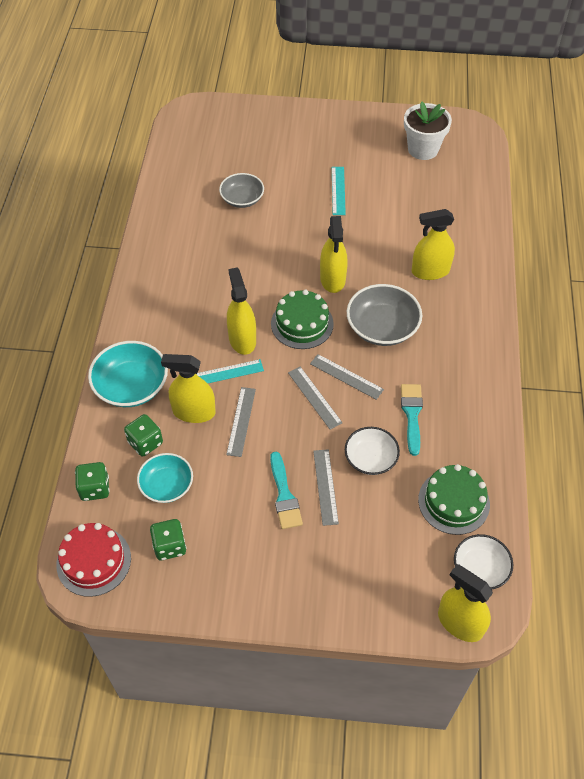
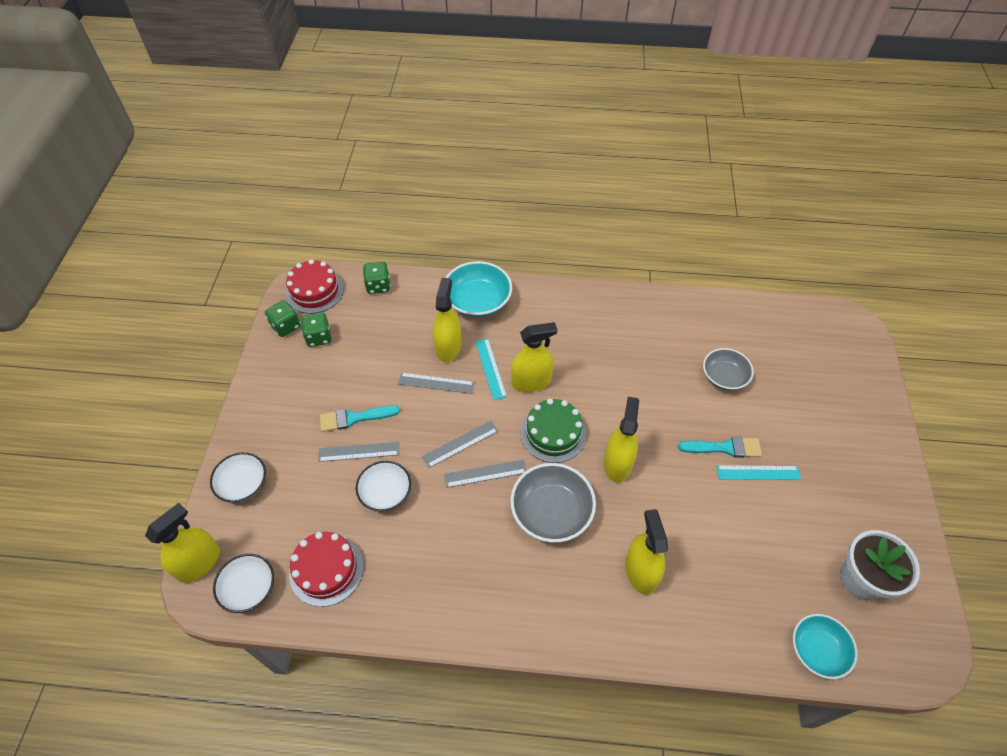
camera: 90 degrees right, 0 degrees up
green dice [124,414,163,457] -> green dice moved to [265,300,300,337]
turquoise bowl [137,453,193,503] -> turquoise bowl moved to [793,614,858,679]
grey ruler [310,354,384,400] -> grey ruler turned 45 degrees clockwise [444,459,526,488]
yellow spray bottle [320,216,348,293] -> yellow spray bottle turned 105 degrees clockwise [604,397,639,482]
turquoise brush [401,384,423,456] -> turquoise brush moved to [678,437,762,458]
green cake [418,464,490,535] -> red cake [289,532,364,607]
none -> white bowl [210,452,266,502]

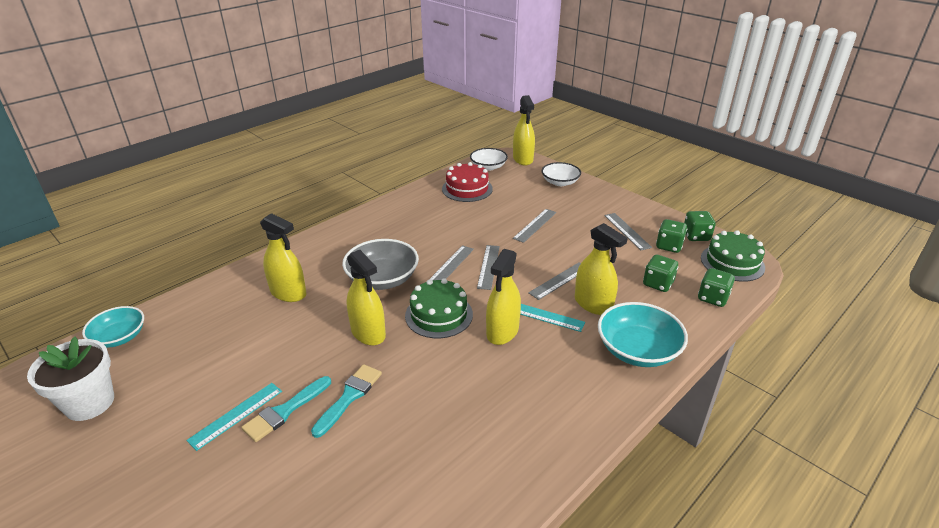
camera: 130 degrees right, 20 degrees down
red cake [286,259,344,314] -> green cake [701,230,765,282]
turquoise brush [320,405,400,432] -> turquoise brush moved to [311,364,382,438]
white bowl [356,461,411,512] -> none
grey bowl [703,348,754,390] -> none
none -> grey ruler [604,213,652,250]
none -> green dice [643,255,678,292]

